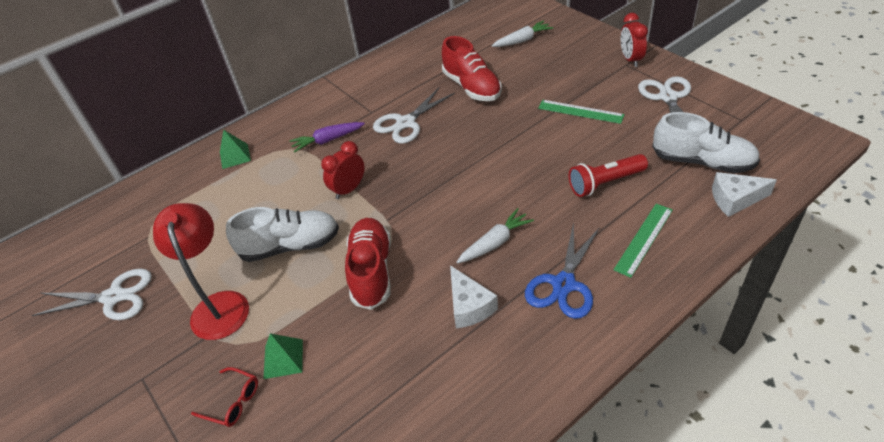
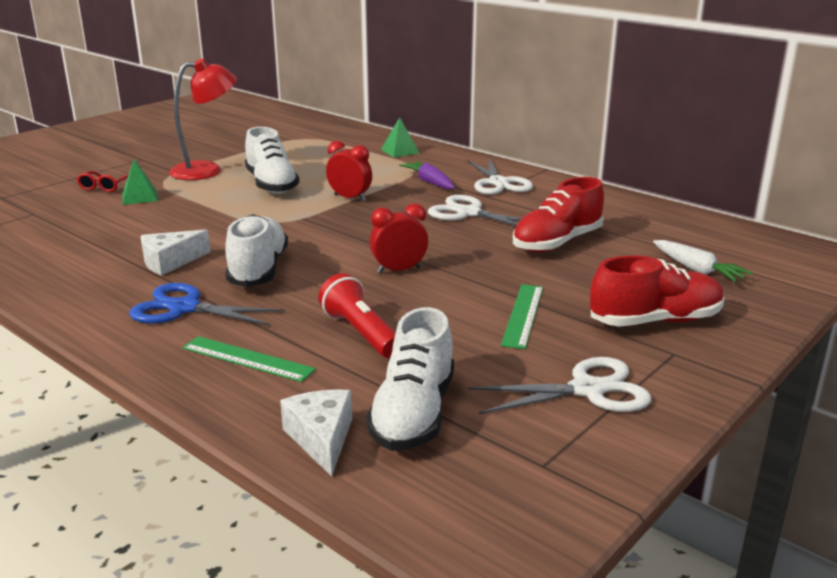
camera: 75 degrees right, 20 degrees down
white scissors [31,269,152,320] -> white scissors moved to [467,157,533,195]
red shoe [345,218,391,310] -> red shoe moved to [590,255,725,327]
white carrot [457,208,534,263] -> white shoe [225,214,288,287]
red clock [621,13,648,67] -> red clock moved to [369,203,428,274]

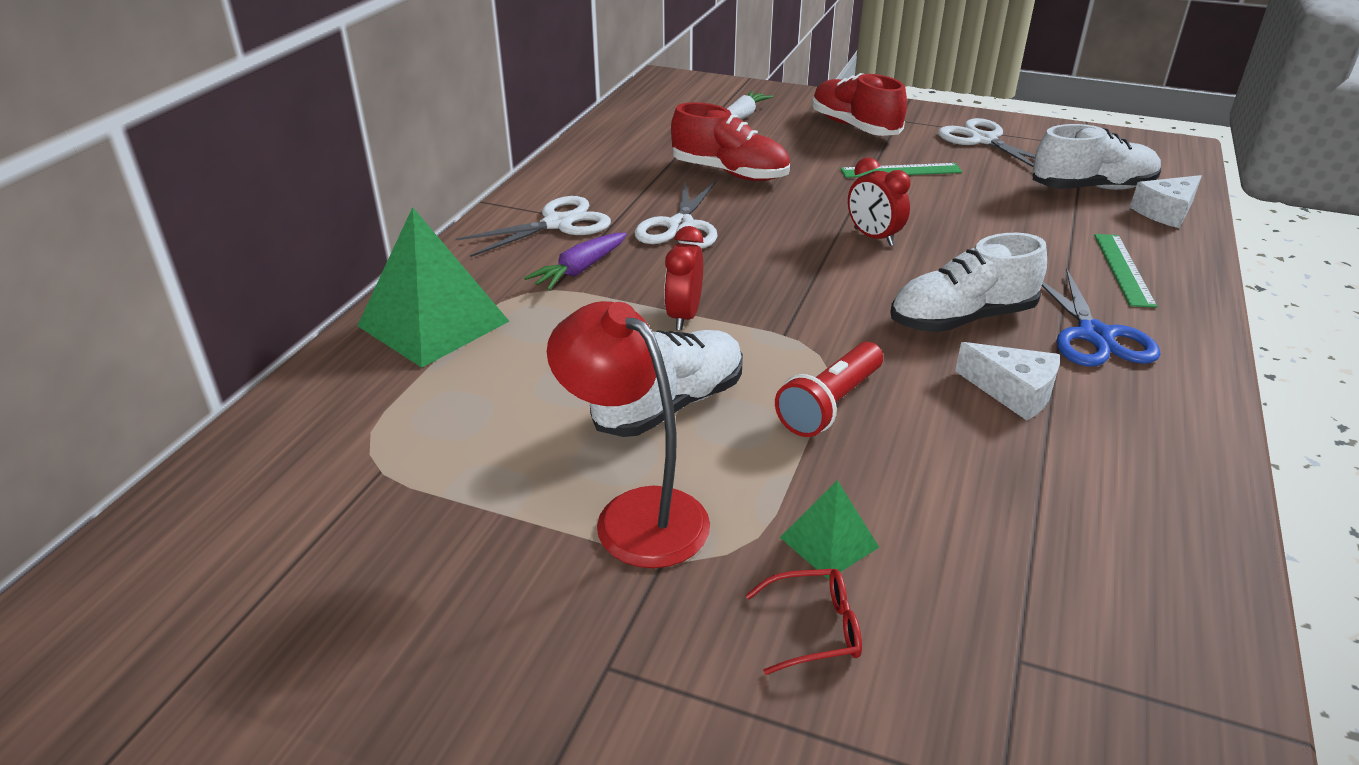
camera: 110 degrees left, 10 degrees up
red flashlight [318,273,396,358] -> red flashlight moved to [775,342,883,437]
green pyramid [381,117,419,158] -> green pyramid [357,207,509,368], size x2.03

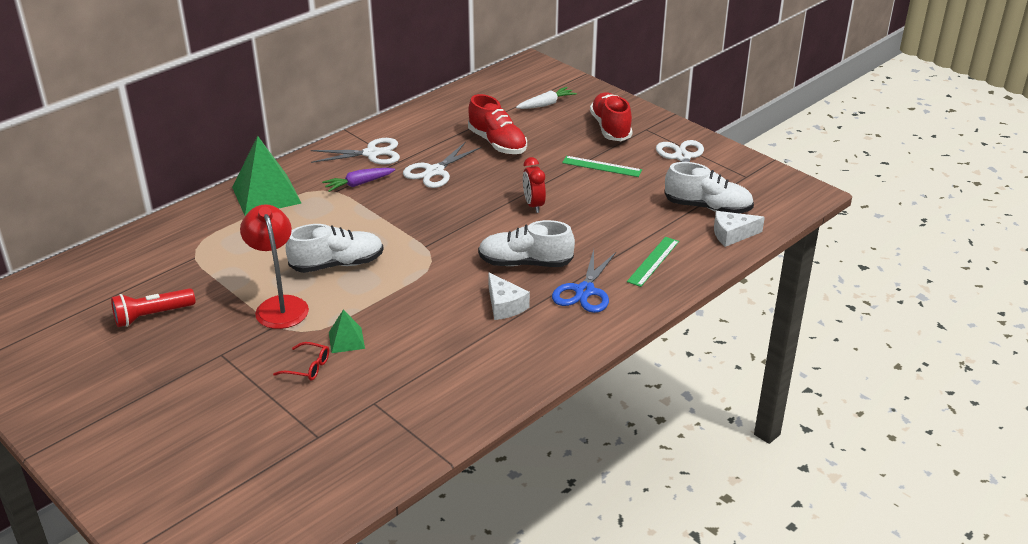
camera: 25 degrees right, 0 degrees up
red clock [664,226,703,330] -> none
red flashlight [775,342,883,437] -> red flashlight moved to [111,288,195,327]

